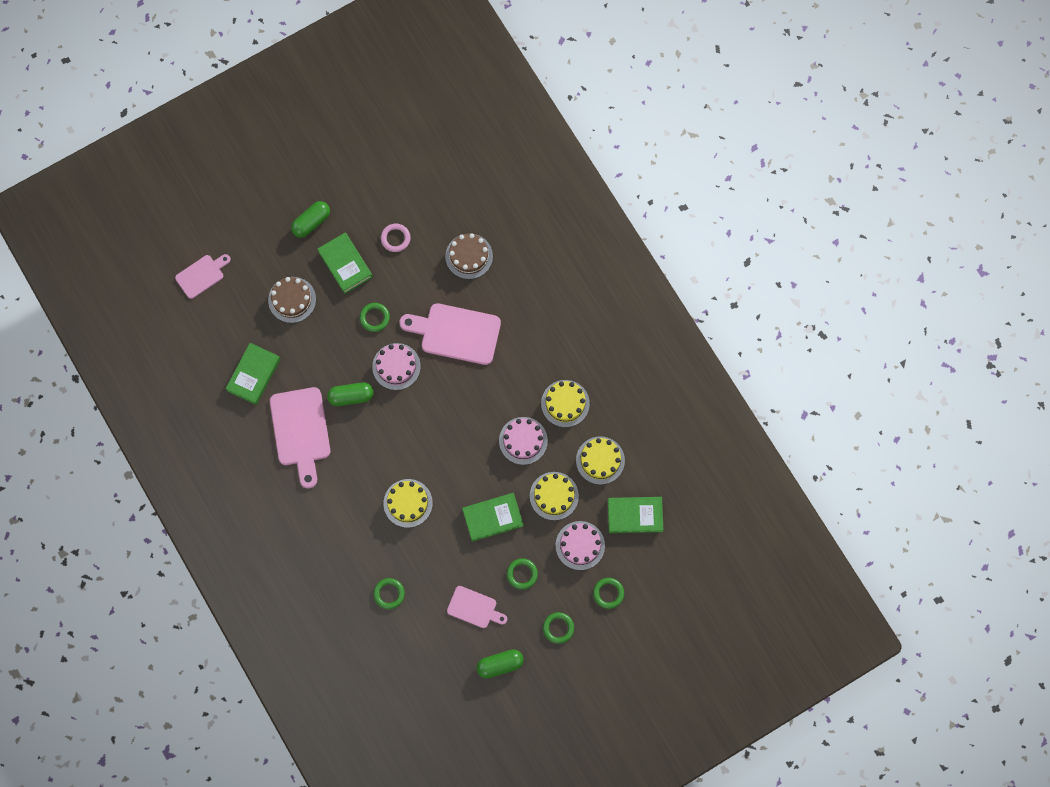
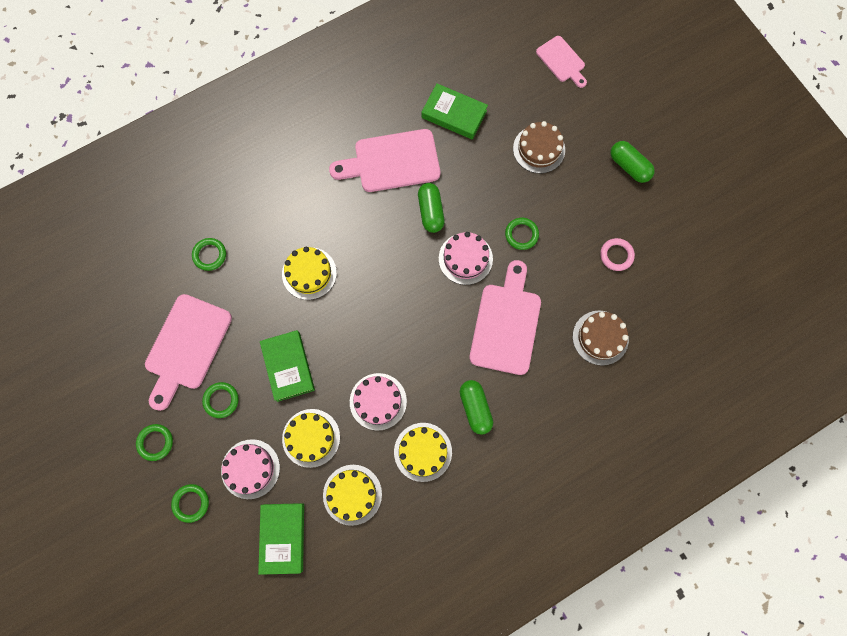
camera: 90 degrees right, 0 degrees up
green book [318,232,373,294] -> none
pink cutting board [447,586,507,628] -> pink cutting board [145,294,232,411], size x1.72
green capsule [477,649,524,678] -> green capsule moved to [460,380,493,435]

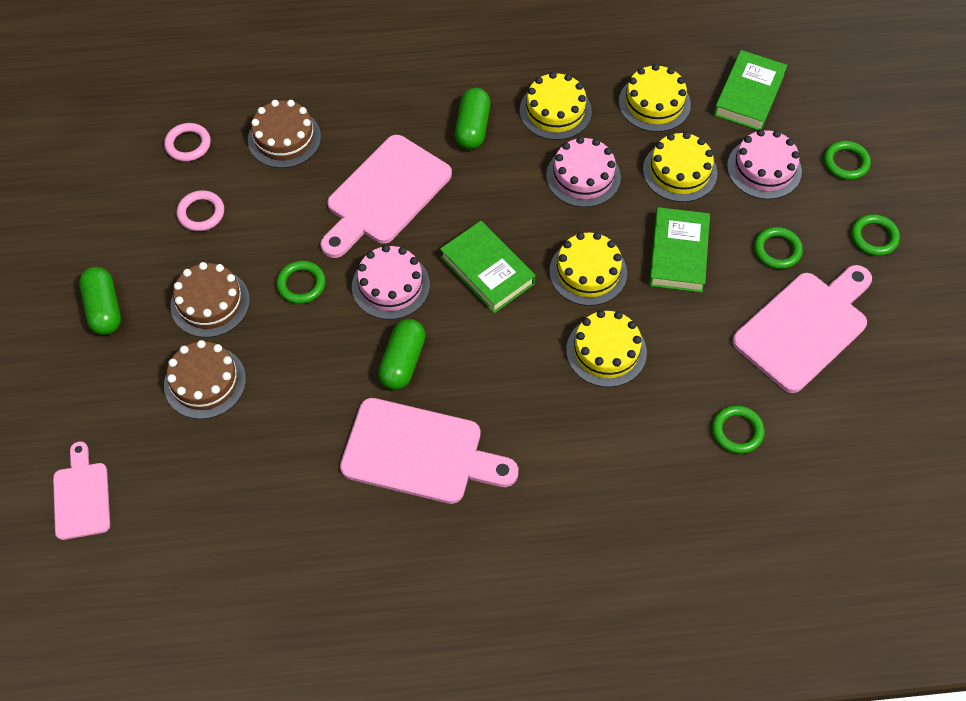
camera: 155 degrees left, 15 degrees down
green book [422,83,488,140] -> green book moved to [440,221,536,313]
none -> pink ring [164,123,211,162]
none -> brown cake [170,262,250,338]
none -> yellow cake [549,232,627,306]

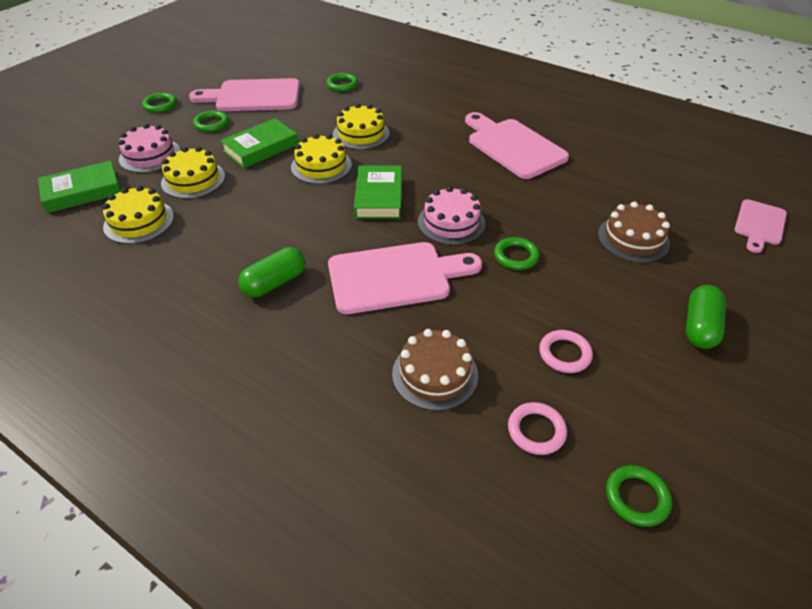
camera: 140 degrees left, 15 degrees down
brown cake [170,262,250,338] -> none
green capsule [378,319,425,390] -> none
yellow cake [520,72,592,140] -> none
pink cake [546,137,621,207] -> none
green ring [824,141,871,180] -> green ring moved to [606,465,672,527]

